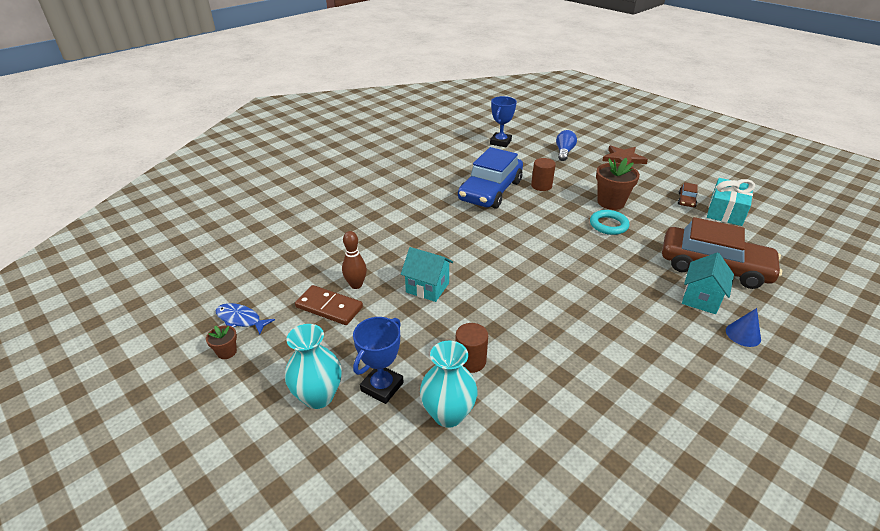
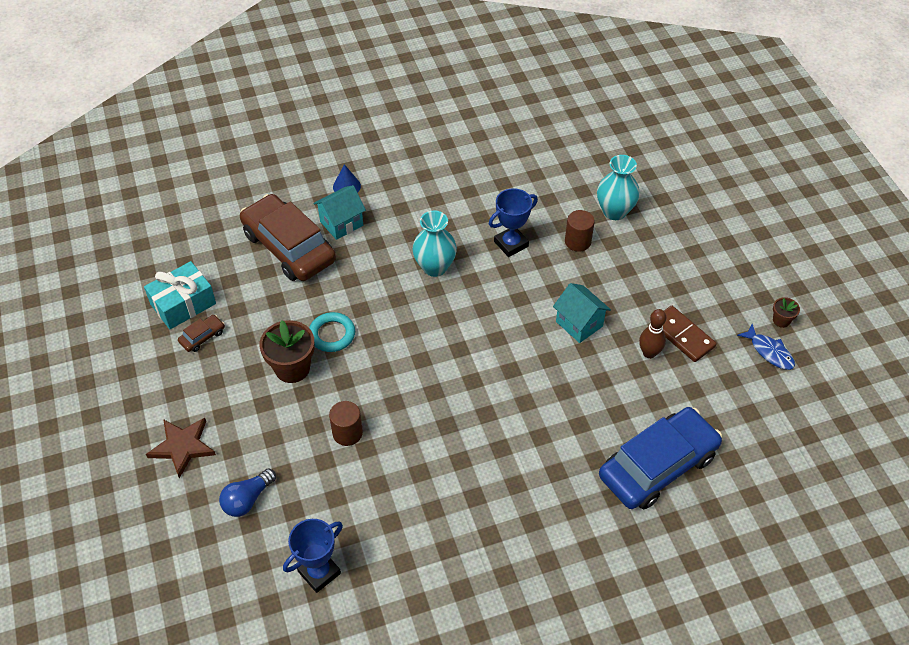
camera: 155 degrees left, 15 degrees up
turquoise vase [285,324,342,409] -> turquoise vase moved to [412,210,457,277]
blue trophy [353,317,404,404] -> blue trophy moved to [489,188,538,257]
blue car [458,147,523,209] -> blue car moved to [599,407,722,509]

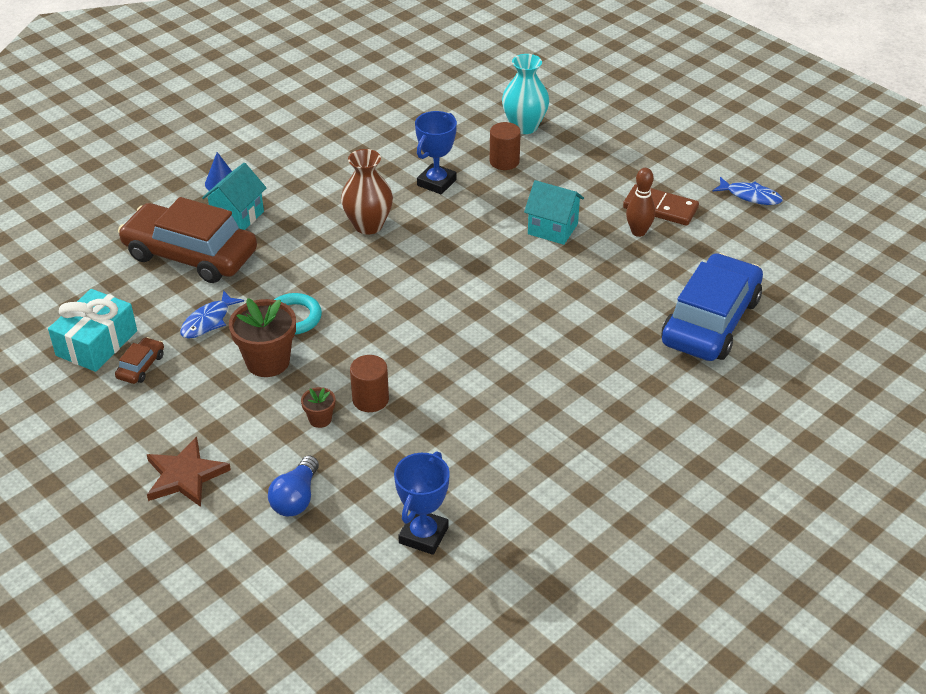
camera: 25 degrees left, 10 degrees down
turquoise vase [412,210,457,277] -> brown vase [341,149,393,235]
brown flower pot [773,297,800,328] -> brown flower pot moved to [301,387,335,428]
none -> blue fish [180,291,244,339]

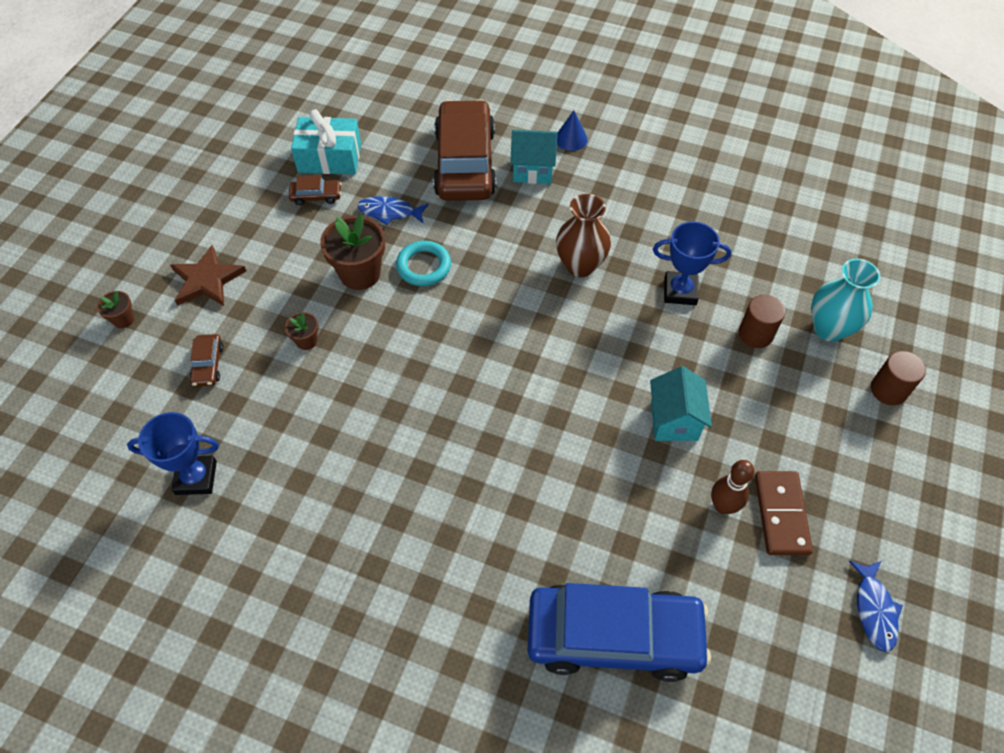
camera: 65 degrees right, 15 degrees up
blue light bulb [268,455,319,516] -> brown car [189,334,224,387]
brown cylinder [350,355,389,412] -> brown cylinder moved to [871,351,926,405]
none -> brown flower pot [97,291,134,328]

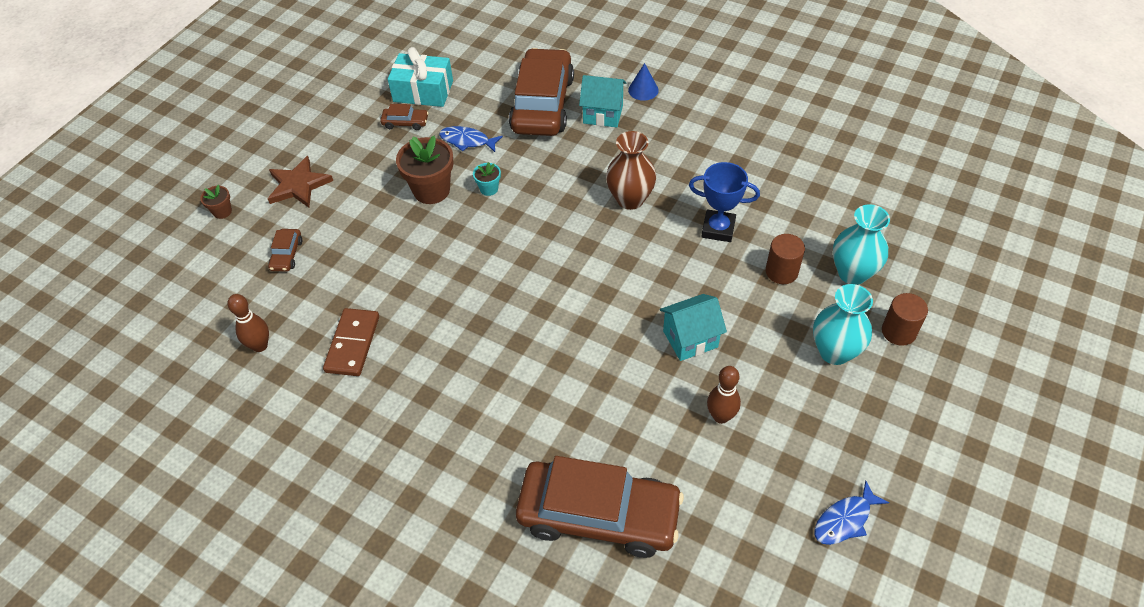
camera: 10 degrees right, 5 degrees down
blue trophy [127,412,219,495] -> brown bowling pin [228,294,269,352]
brown flower pot [285,312,319,350] -> none
turquoise ring [396,241,451,286] -> turquoise flower pot [473,162,501,196]
blue car [528,583,711,682] -> brown car [516,456,684,558]
turquoise house [650,366,712,441] -> turquoise house turned 60 degrees clockwise [660,294,727,361]
brown domino [755,471,813,555] -> brown domino moved to [323,308,379,376]
blue fish [849,561,903,652] -> blue fish turned 45 degrees clockwise [814,481,889,545]
none -> turquoise vase [813,284,873,365]

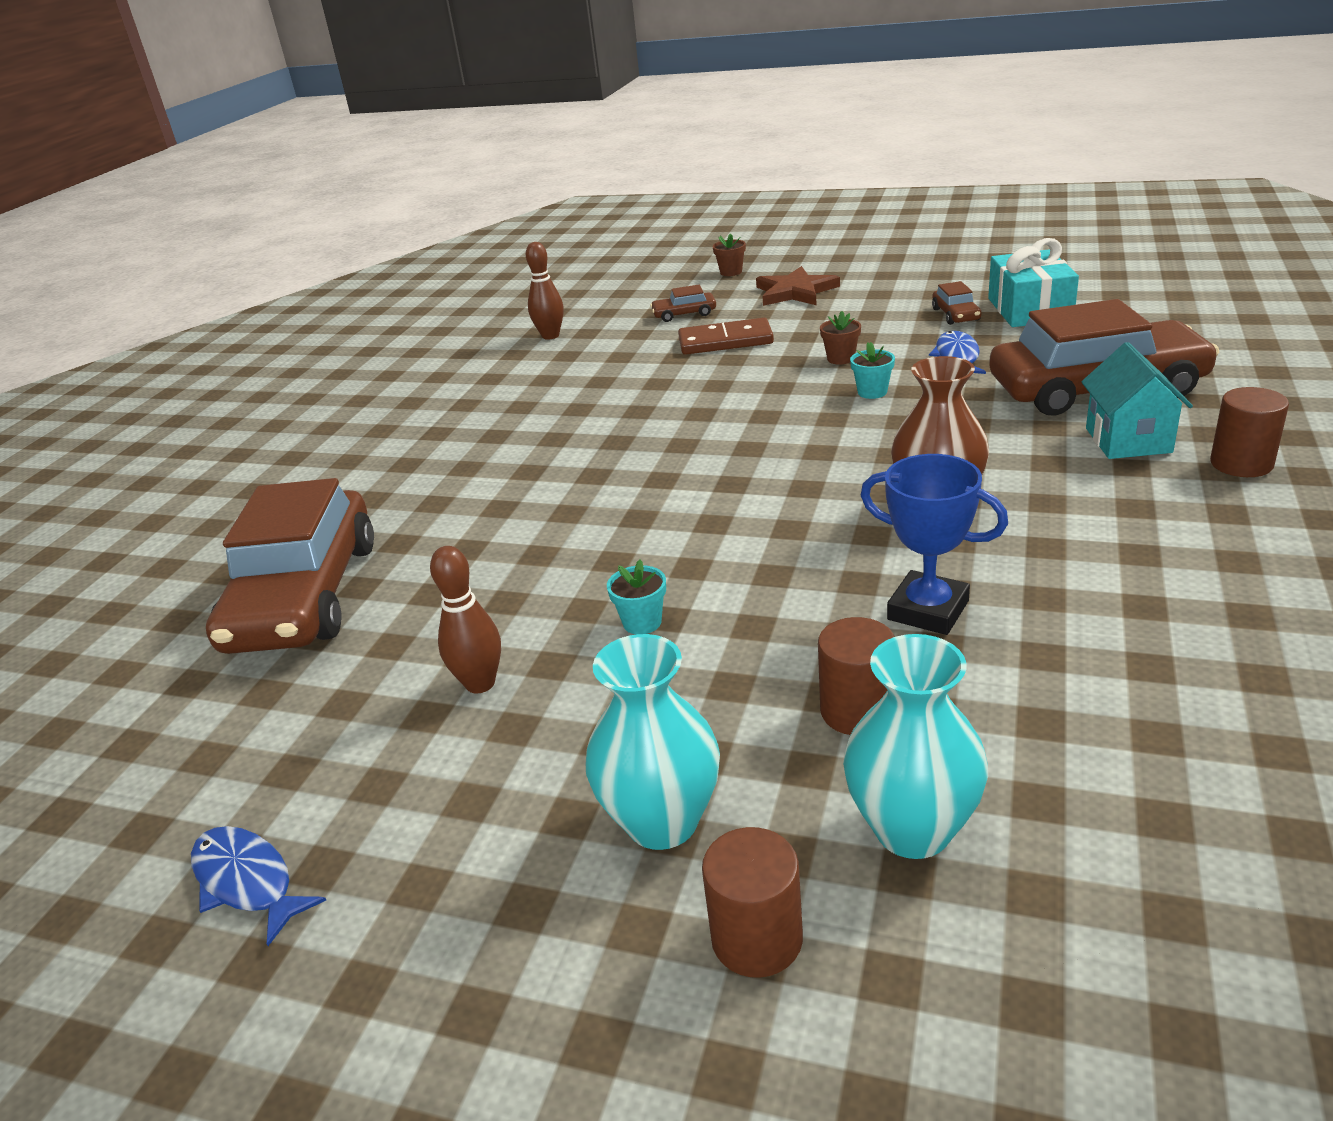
camera: 80 degrees right, 20 degrees down
brown domino [323,308,379,376] -> brown domino moved to [678,318,774,355]
brown flower pot [396,136,454,204] -> brown flower pot [820,311,861,364], size x0.50
blue cone [628,63,659,101] -> brown cylinder [1210,387,1289,477]
turquoise house [660,294,727,361] -> turquoise flower pot [607,560,666,634]
blue trophy [689,162,760,242] -> blue trophy turned 60 degrees counterclockwise [861,454,1008,635]

